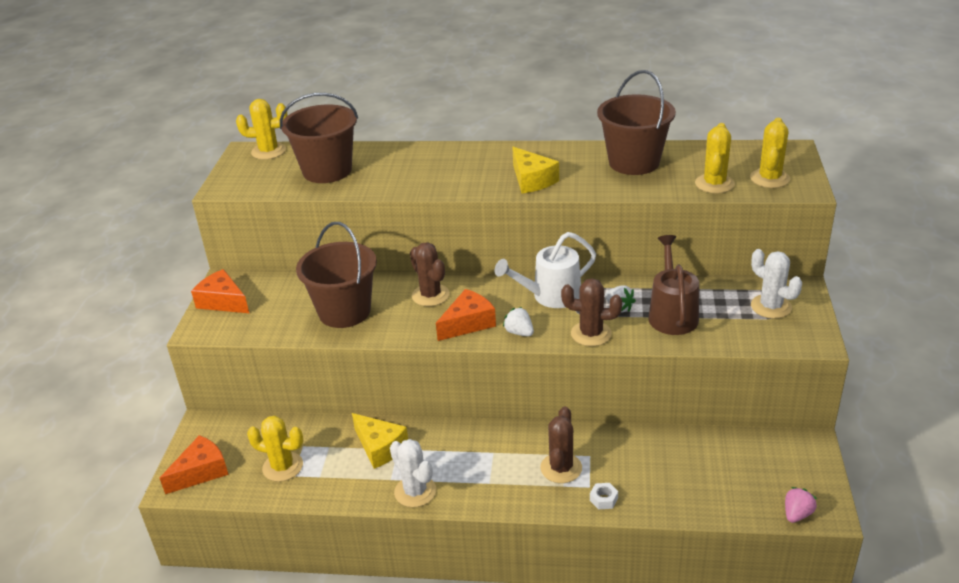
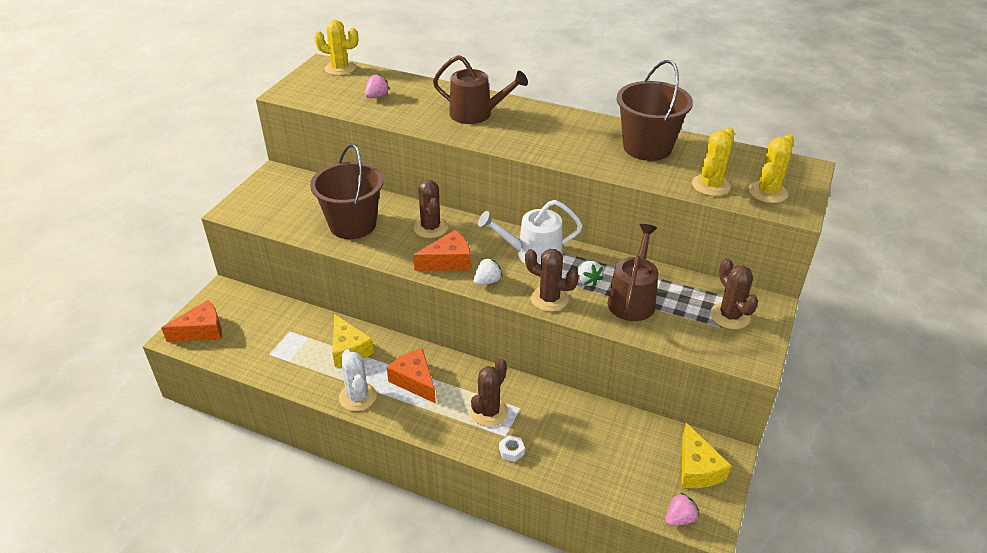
camera: 15 degrees right, 5 degrees up
orange cheese [191,269,249,313] -> orange cheese moved to [387,348,436,404]
yellow cactus [247,416,303,482] -> none
brown bucket [280,93,358,183] -> pink strawberry [365,74,390,98]
white strawberry [503,307,534,336] -> white strawberry turned 75 degrees clockwise [473,258,503,285]
yellow cheese [512,147,559,193] -> yellow cheese moved to [682,423,731,488]
white cactus [751,249,802,319] -> brown cactus [711,258,758,329]
none -> brown watering can [433,55,528,124]

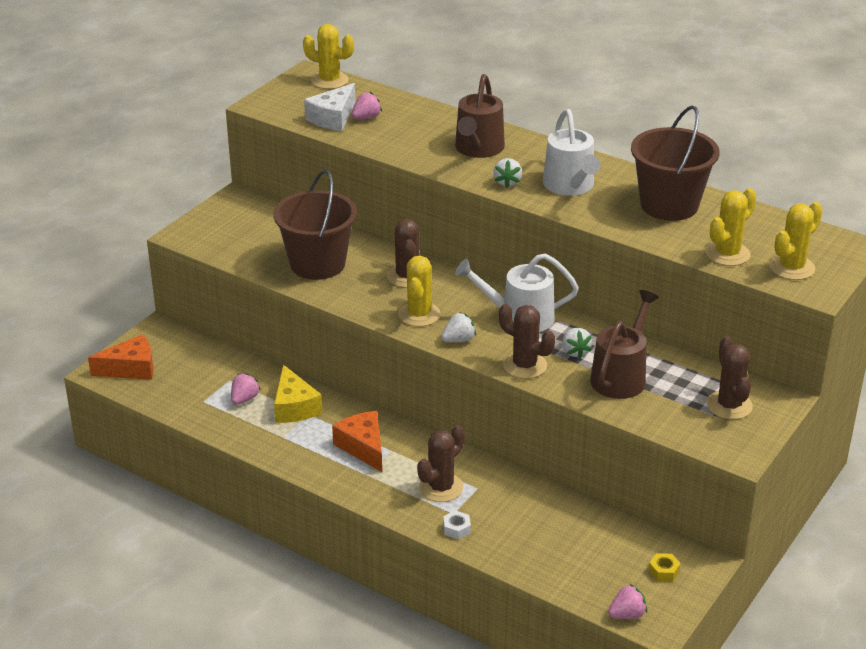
camera: 10 degrees right, 5 degrees down
white cactus [339,349,377,411] -> none
orange cheese [413,230,471,271] -> yellow cactus [398,256,441,327]
brown watering can [433,55,528,124] -> brown watering can turned 75 degrees clockwise [455,74,505,158]
yellow cheese [682,423,731,488] -> yellow nut [649,553,681,581]
none -> pink strawberry [231,373,261,405]
none -> white cheese [304,83,355,131]
none -> white strawberry [493,158,522,188]
none -> white watering can [543,109,601,196]

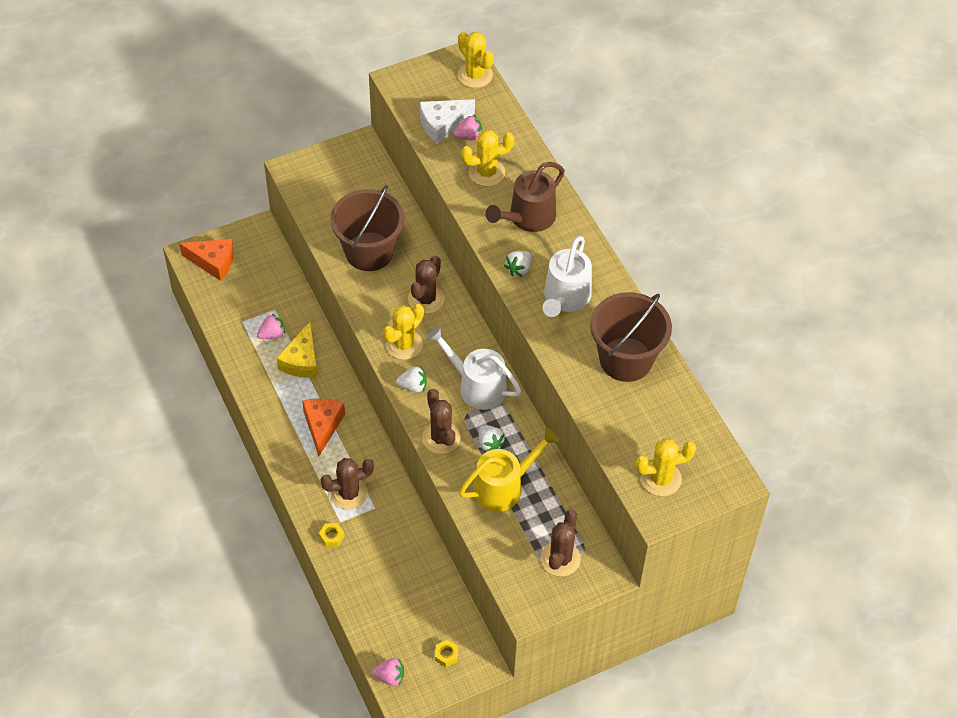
camera: 30 degrees right, 20 degrees up
white nut [443,511,471,539] -> yellow nut [319,523,344,547]
white strawberry [562,328,592,359] -> white strawberry turned 45 degrees counterclockwise [479,425,505,453]
brown watering can [590,290,659,399] -> yellow watering can [459,428,559,512]
yellow cactus [706,188,756,266] -> yellow cactus moved to [461,130,514,186]

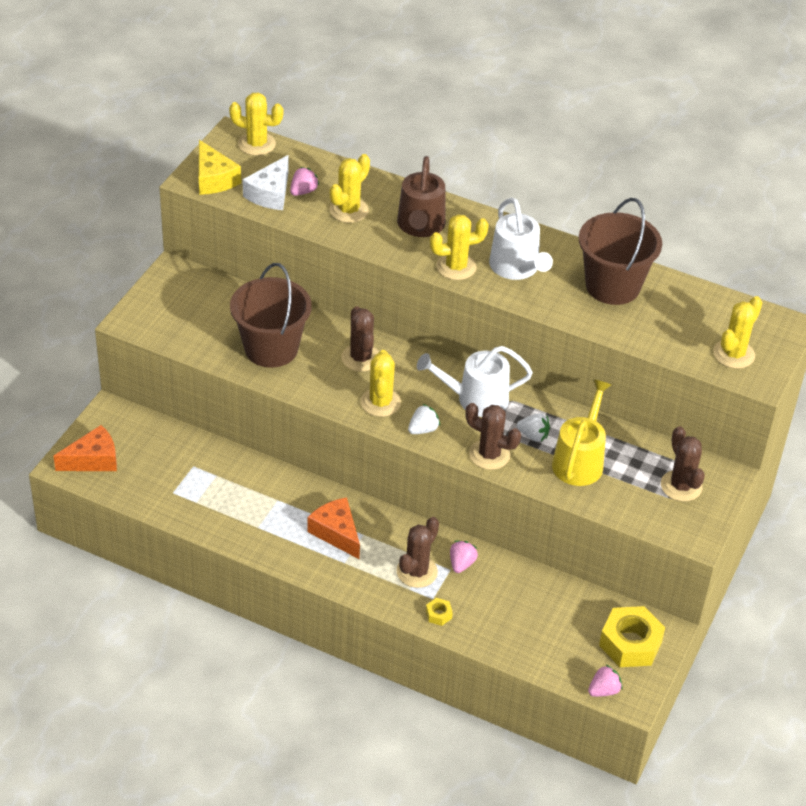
camera: 40 degrees left, 10 degrees down
pink strawberry [257,314,285,339] -> pink strawberry moved to [450,540,478,573]
yellow cheese [276,322,318,378] -> yellow cheese moved to [199,140,241,195]
yellow nut [435,640,458,667] -> yellow nut [599,606,665,667], size x2.30
white strawberry [504,251,532,277] -> yellow cactus [430,214,489,280]

